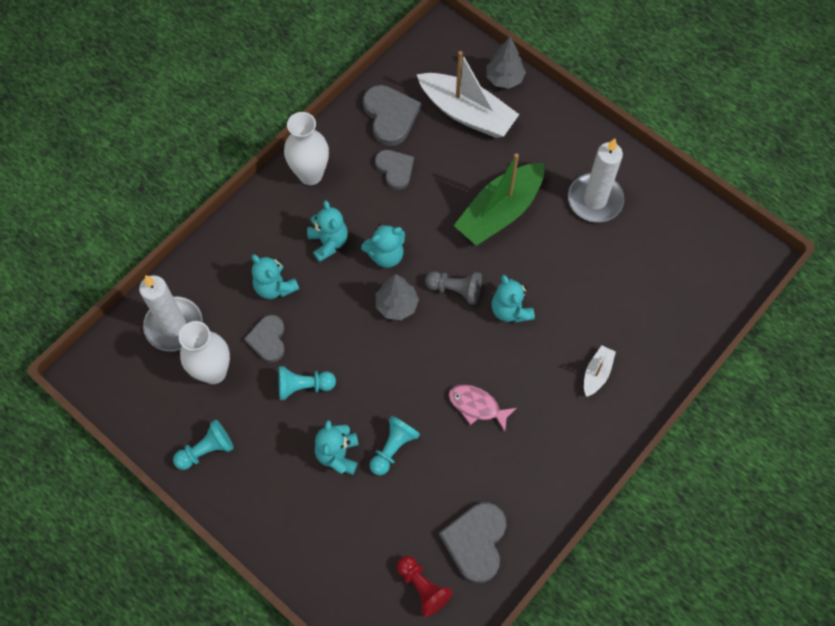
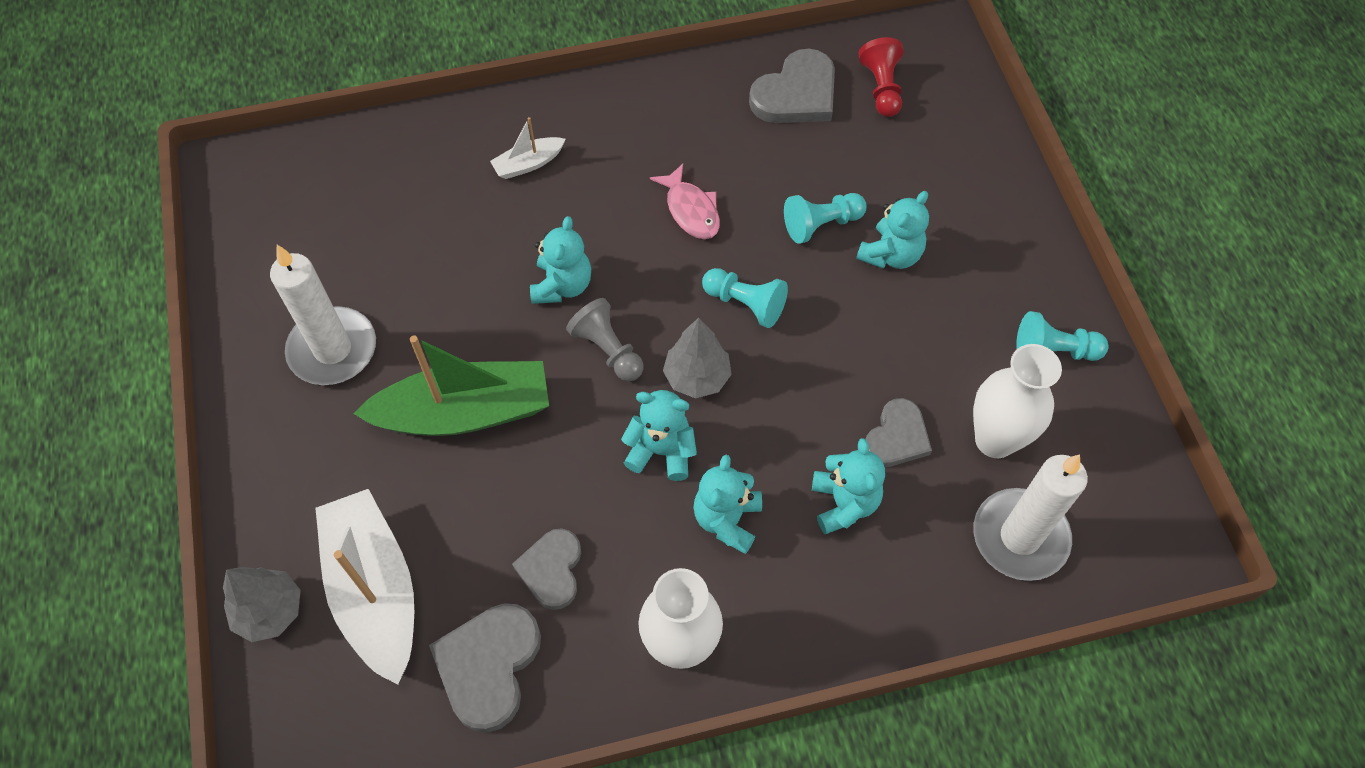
camera: 145 degrees left, 5 degrees down
turquoise pawn [278,366,336,400] -> turquoise pawn moved to [702,268,788,328]

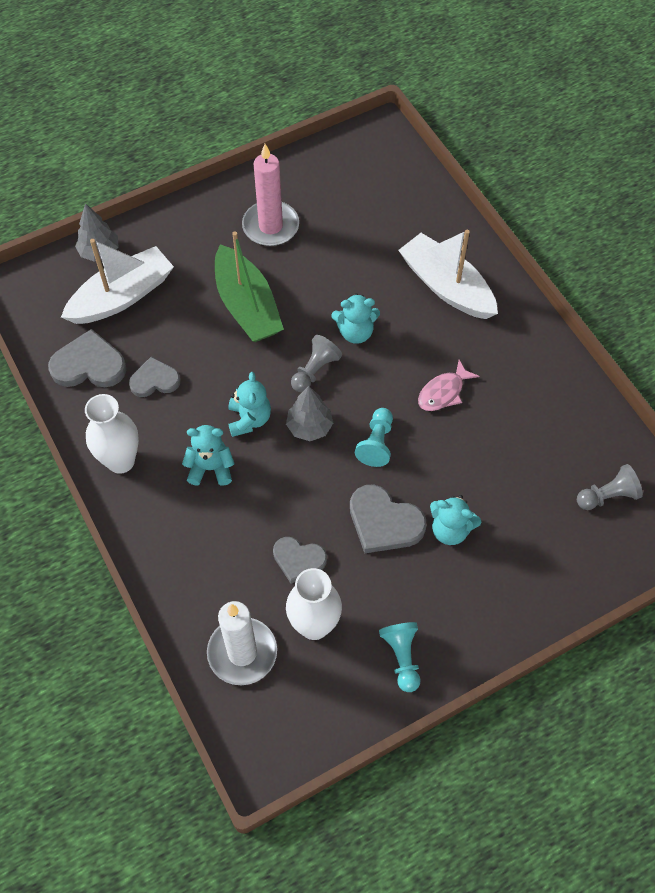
camera: 75 degrees right, 0 degrees up
white candle [270,245,376,385] -> pink candle [242,144,299,246]
white boat [490,117,566,179] -> white boat [398,230,498,319], size x2.15
grey heart [749,49,835,123] -> grey heart moved to [350,484,427,553]
turquoise pawn [784,193,866,244] -> none
turquoise teddy bear [812,438,885,534] -> none
red pawn [858,37,903,117] -> grey pawn [577,464,643,510]

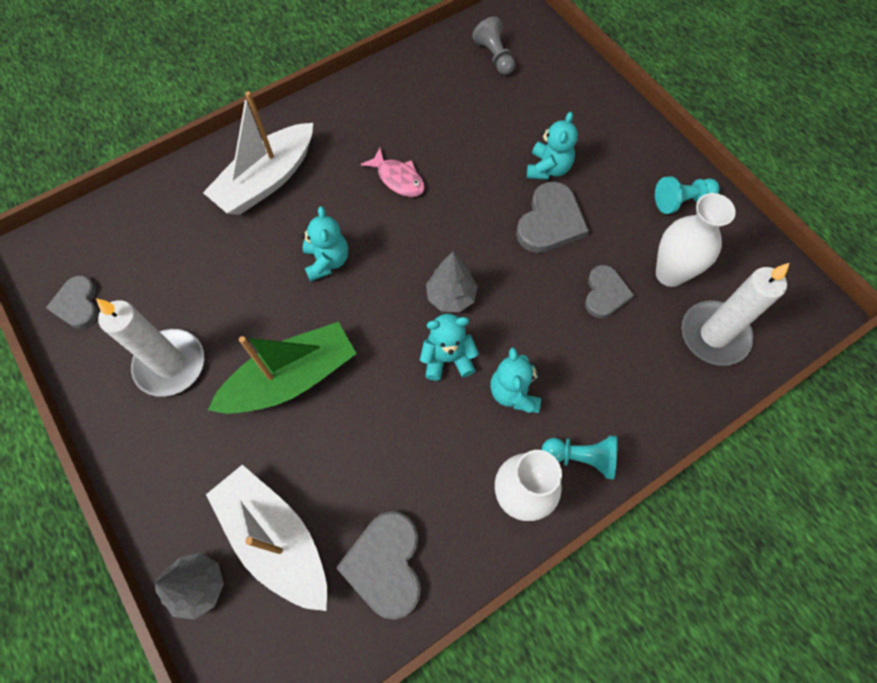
camera: 95 degrees left, 5 degrees up
grey heart [129,357,181,397] -> grey heart moved to [46,275,98,329]
pink candle [242,144,299,246] -> white candle [96,298,204,397]
grey pawn [291,335,342,392] -> none
turquoise pawn [355,408,393,467] -> turquoise pawn moved to [542,435,618,480]

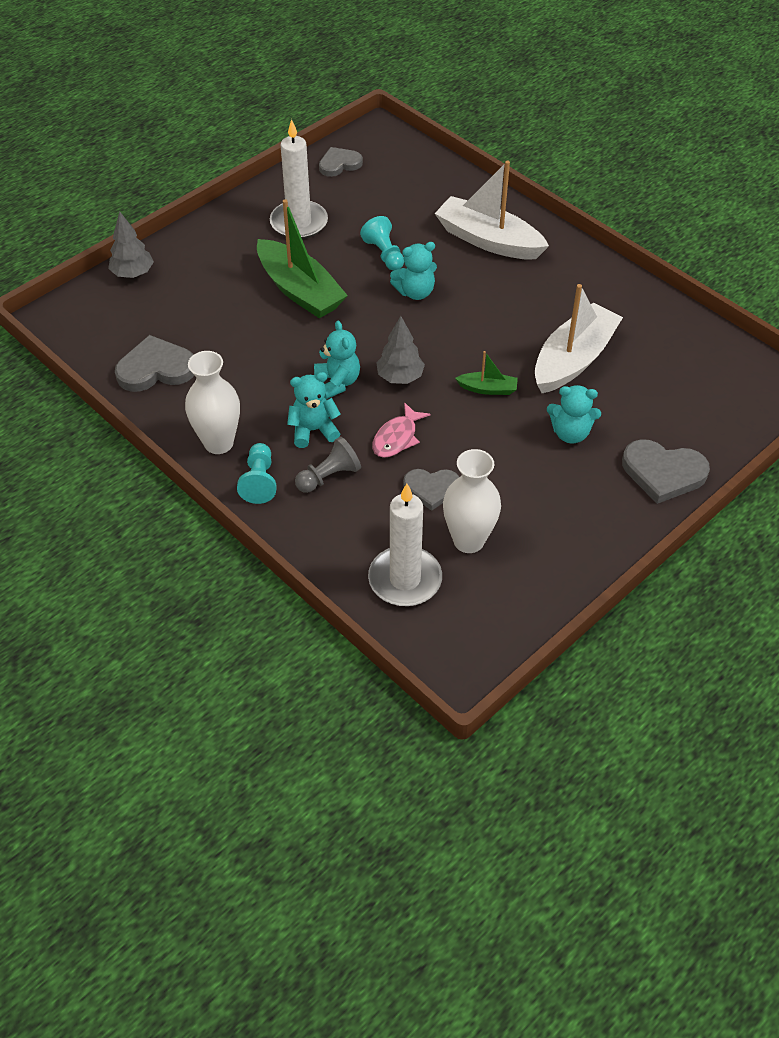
camera: 80 degrees right, 15 degrees down
white boat [206,465,327,611] -> white boat moved to [535,284,623,393]
pink fish [360,148,425,197] -> pink fish moved to [372,402,430,458]
grey pawn [472,17,516,75] -> grey pawn moved to [295,436,361,493]
grey heart [516,181,589,253] -> grey heart moved to [622,439,710,504]
turquoise pawn [655,176,720,214] -> turquoise pawn moved to [360,216,404,270]
none -> green boat [455,351,518,395]

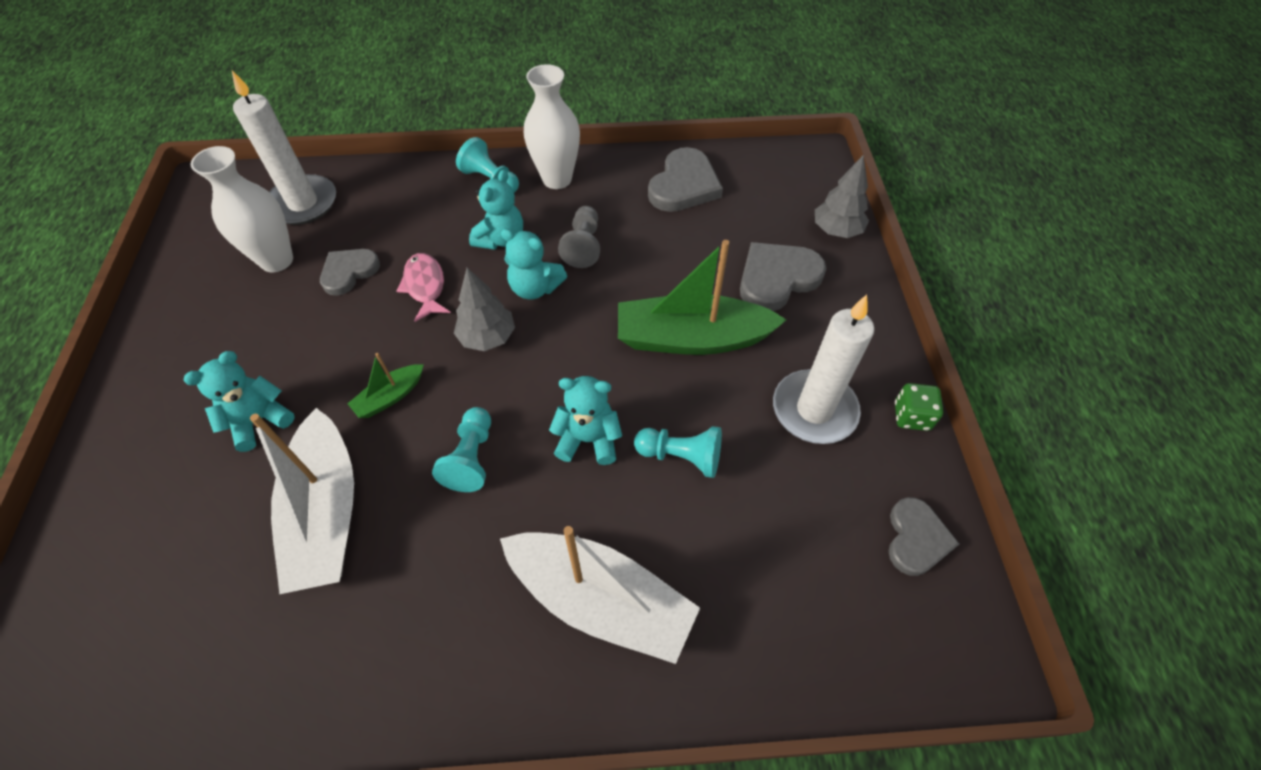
camera: 130 degrees right, 5 degrees up
grey pawn [295,436,361,493] -> grey pawn moved to [558,206,600,268]
turquoise teddy bear [390,242,437,300] -> turquoise teddy bear turned 75 degrees clockwise [549,376,622,465]
white boat [434,161,549,260] -> white boat turned 45 degrees clockwise [500,526,700,664]
grey heart [622,439,710,504] -> grey heart moved to [740,242,826,311]
none -> turquoise pawn [432,407,491,492]
none -> green dice [895,383,943,431]

